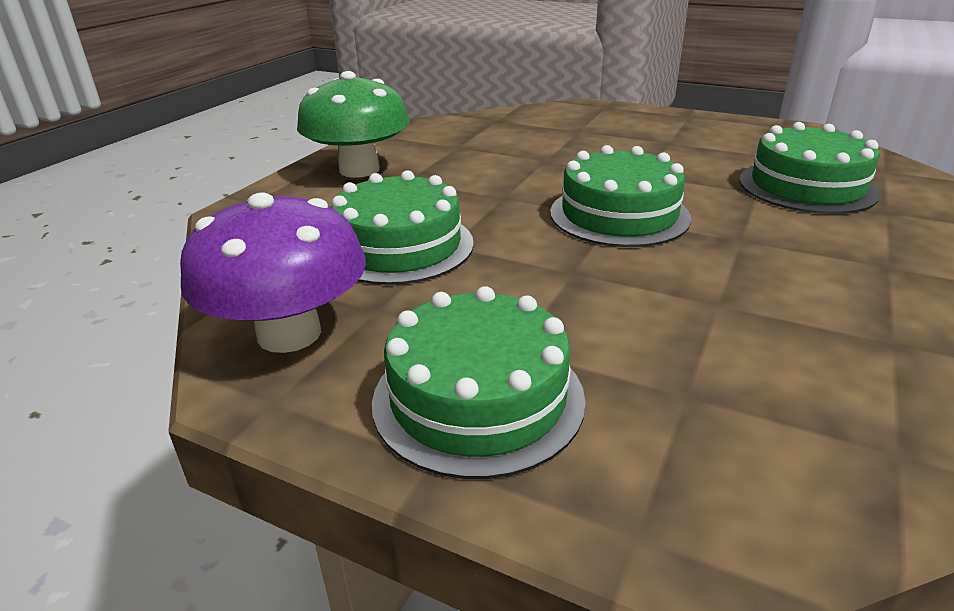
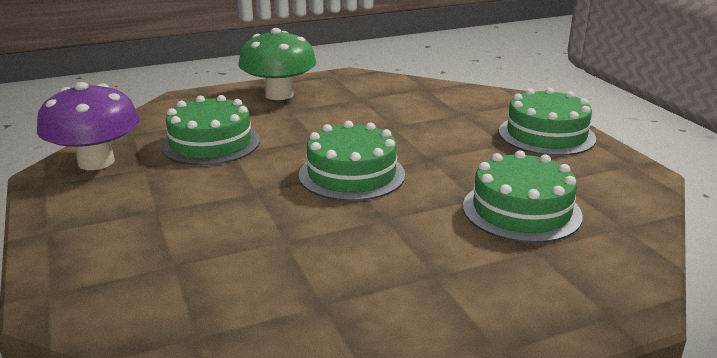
camera: 40 degrees right, 5 degrees down
green cake [372,286,586,479] -> green cake moved to [499,88,596,156]

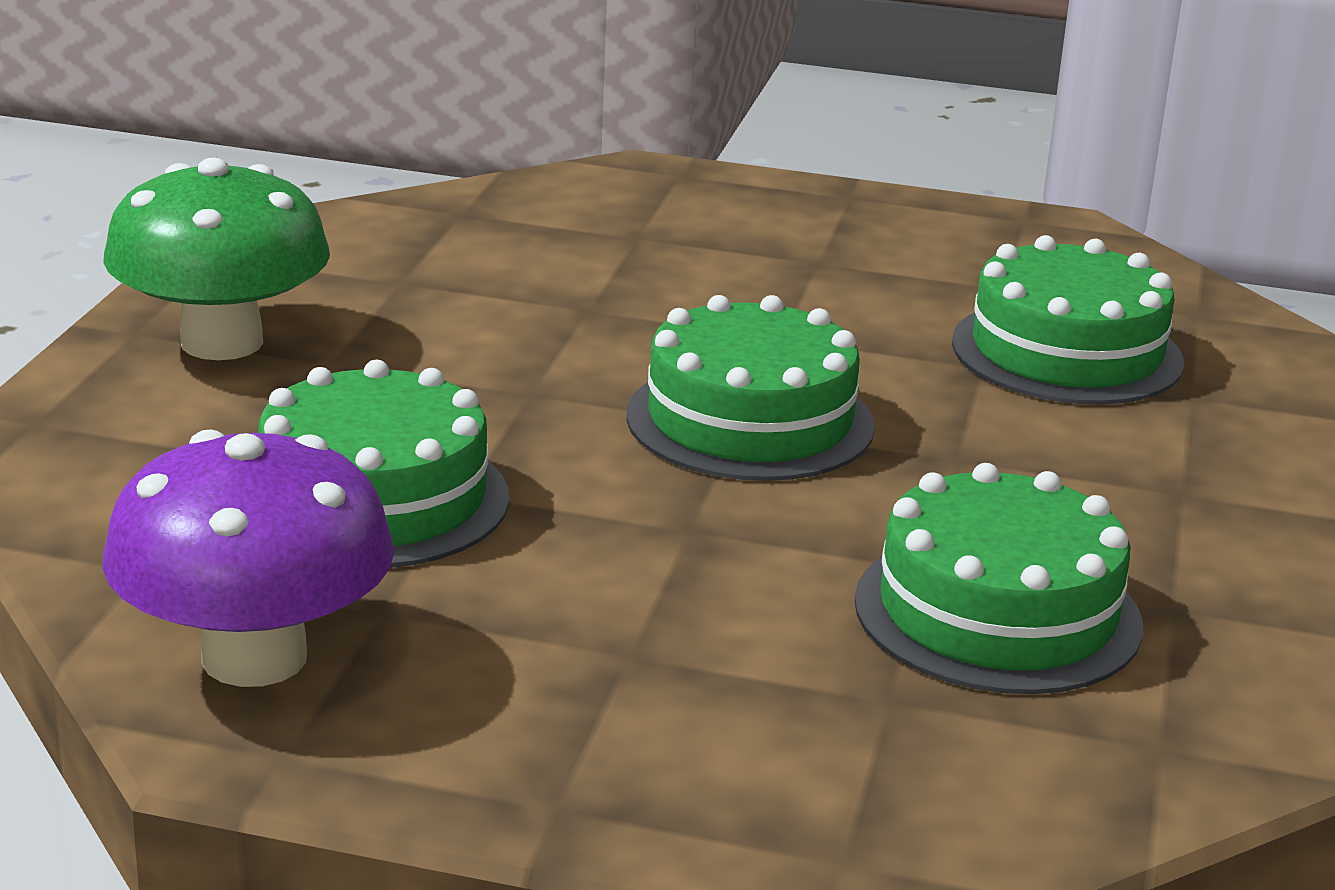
camera: 55 degrees left, 0 degrees up
green cake [499,88,596,156] -> green cake moved to [854,463,1143,694]

